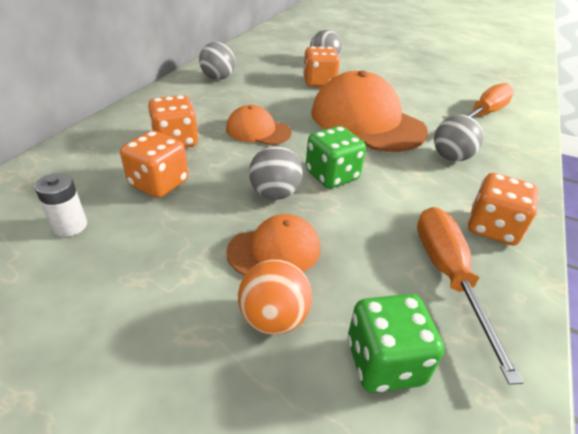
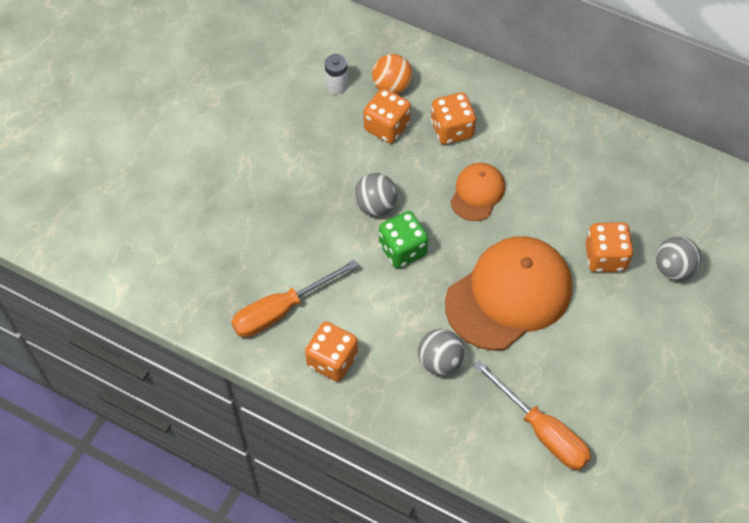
camera: 95 degrees right, 20 degrees up
grey ball [199,42,235,80] -> none
orange cap [226,214,320,275] -> none
orange ball [238,259,312,335] -> orange ball moved to [372,54,413,94]
green dice [347,294,444,393] -> none
orange screwdriver [417,207,524,385] -> orange screwdriver turned 150 degrees clockwise [231,259,359,337]

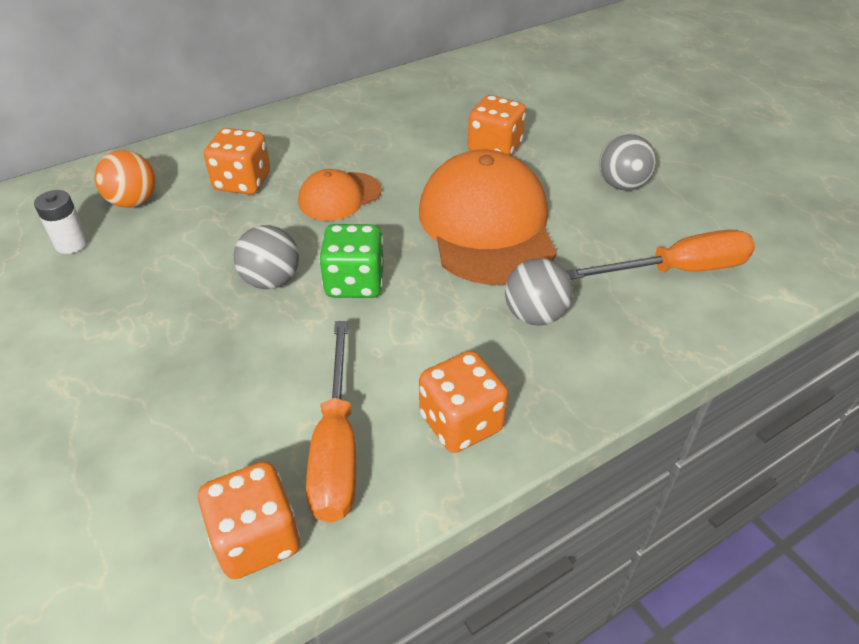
camera: 60 degrees left, 15 degrees down
orange dice [364,88,411,144] -> orange dice moved to [198,461,300,579]
orange cap [450,163,505,221] -> orange cap turned 90 degrees counterclockwise [298,169,381,221]
grey ball [656,236,701,281] -> grey ball moved to [599,134,656,190]

